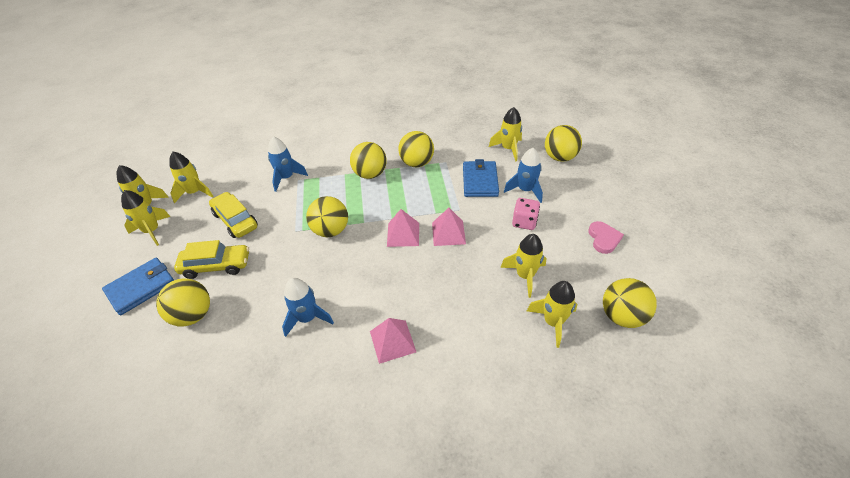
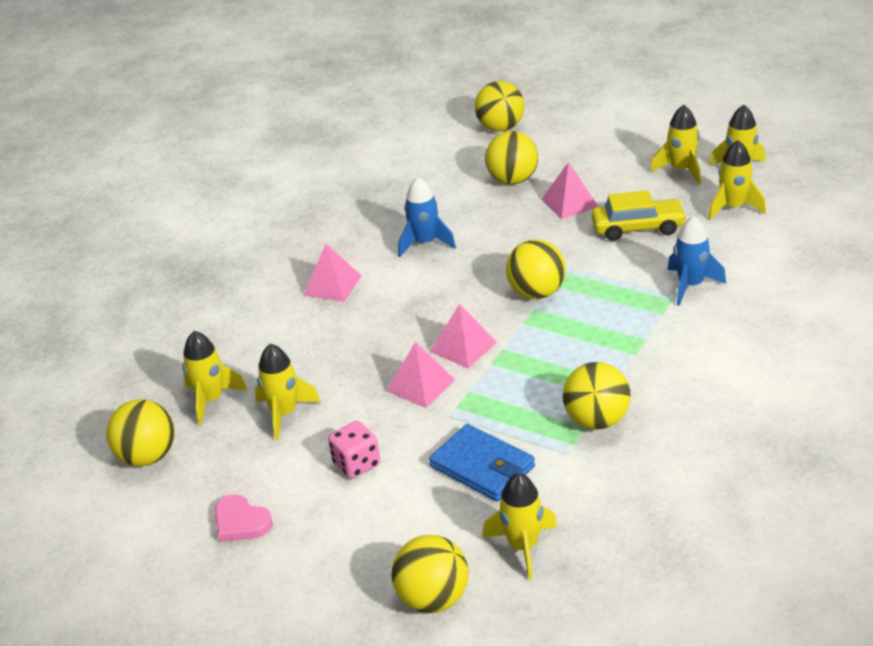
camera: 130 degrees right, 10 degrees down
blue wallet [102,258,174,315] -> none
yellow car [174,240,249,279] -> pink pyramid [541,162,599,219]
yellow ball [350,142,387,179] -> yellow ball moved to [475,81,525,131]
blue rocket [504,148,543,203] -> none

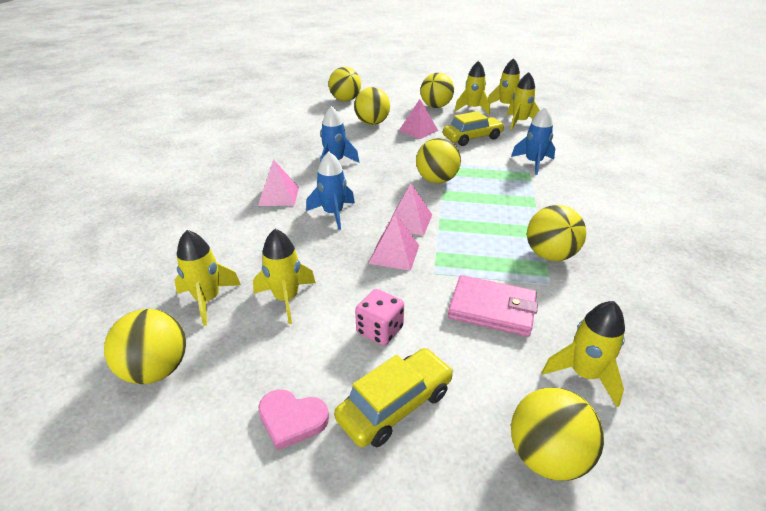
camera: 25 degrees left, 0 degrees up
blue wallet [429,424,535,501] -> pink wallet [448,275,538,337]
none -> blue rocket [306,152,355,230]
none -> yellow car [334,348,453,447]
none -> yellow ball [420,73,454,108]

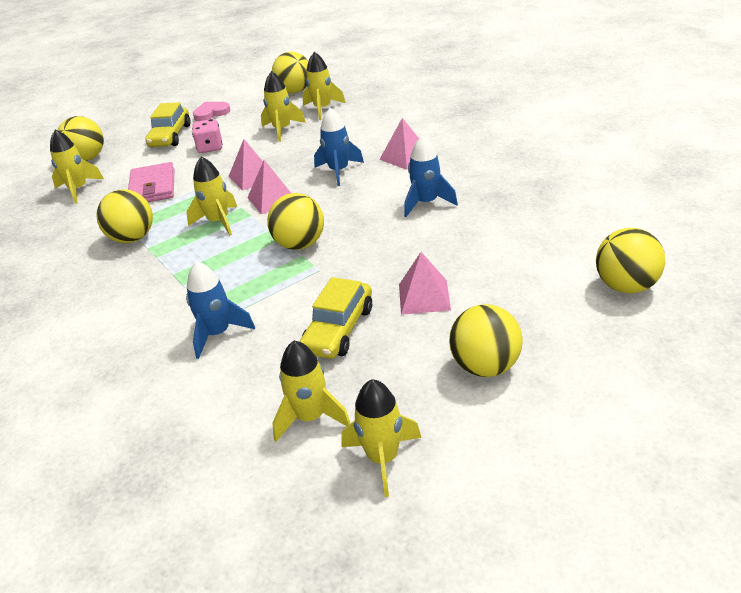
camera: 140 degrees right, 0 degrees up
yellow ball [354,87,390,125] -> none
pink wallet [448,275,538,337] -> pink wallet turned 75 degrees counterclockwise [128,162,174,202]
yellow rocket [455,61,490,114] -> yellow rocket moved to [186,157,237,236]

